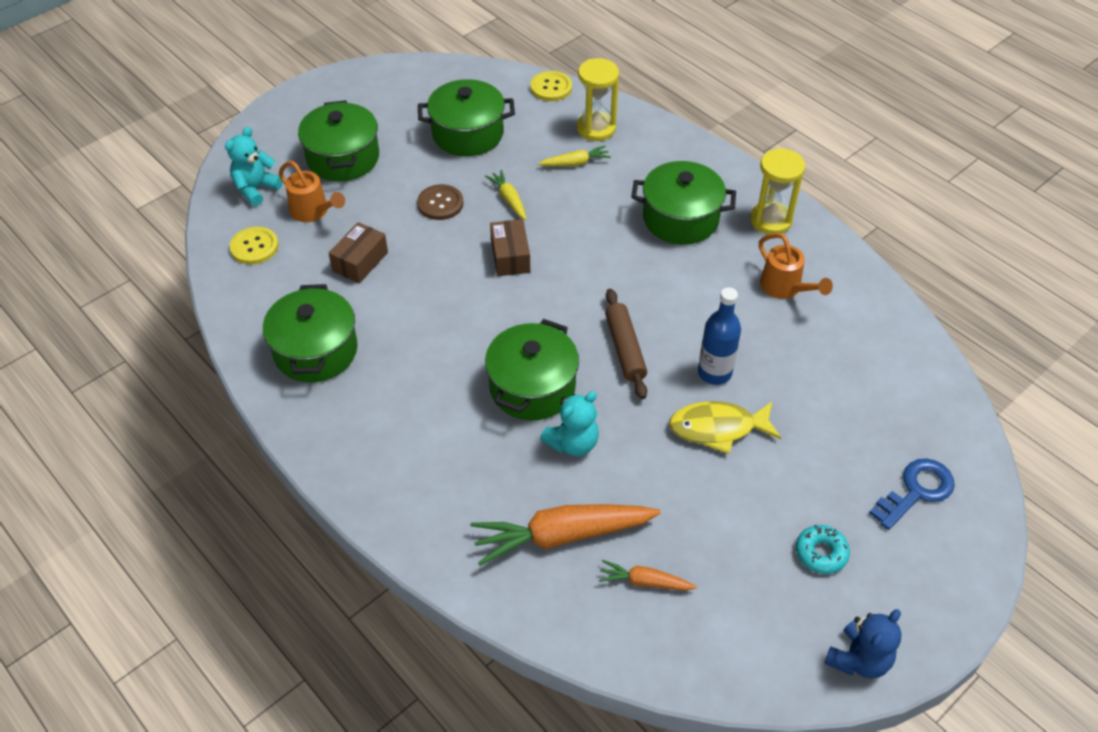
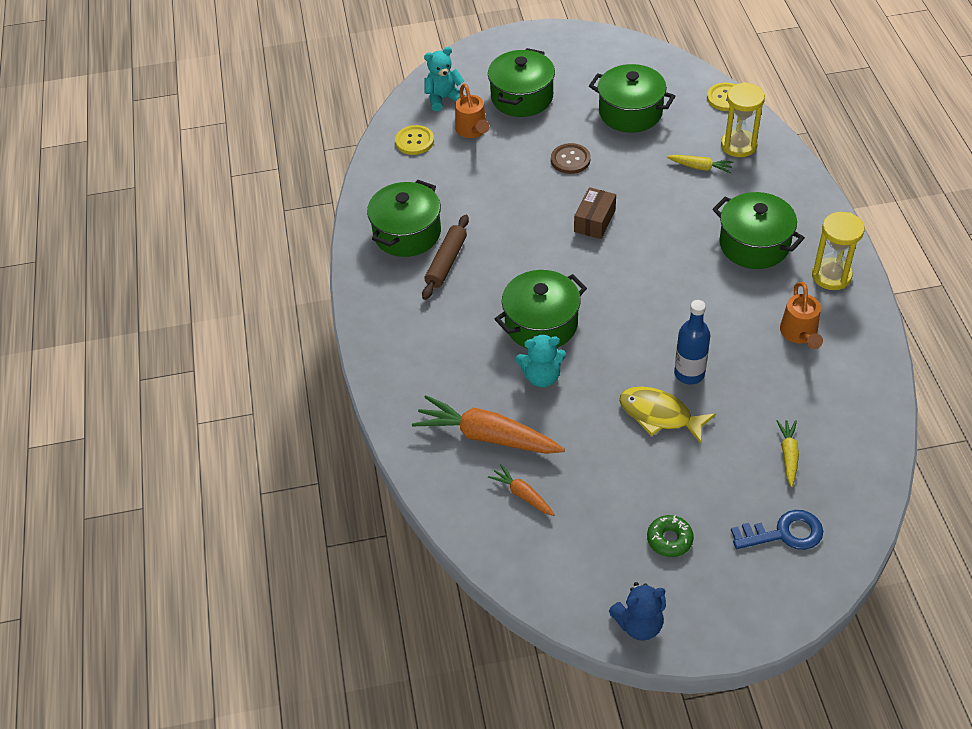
camera: 35 degrees right, 0 degrees up
brown box [329,222,388,284] -> none
yellow carrot [485,170,526,220] -> yellow carrot moved to [776,420,799,487]
brown rolling pin [605,289,647,399] -> brown rolling pin moved to [422,215,469,300]
turquoise donut [796,525,850,574] -> green donut [647,515,694,557]

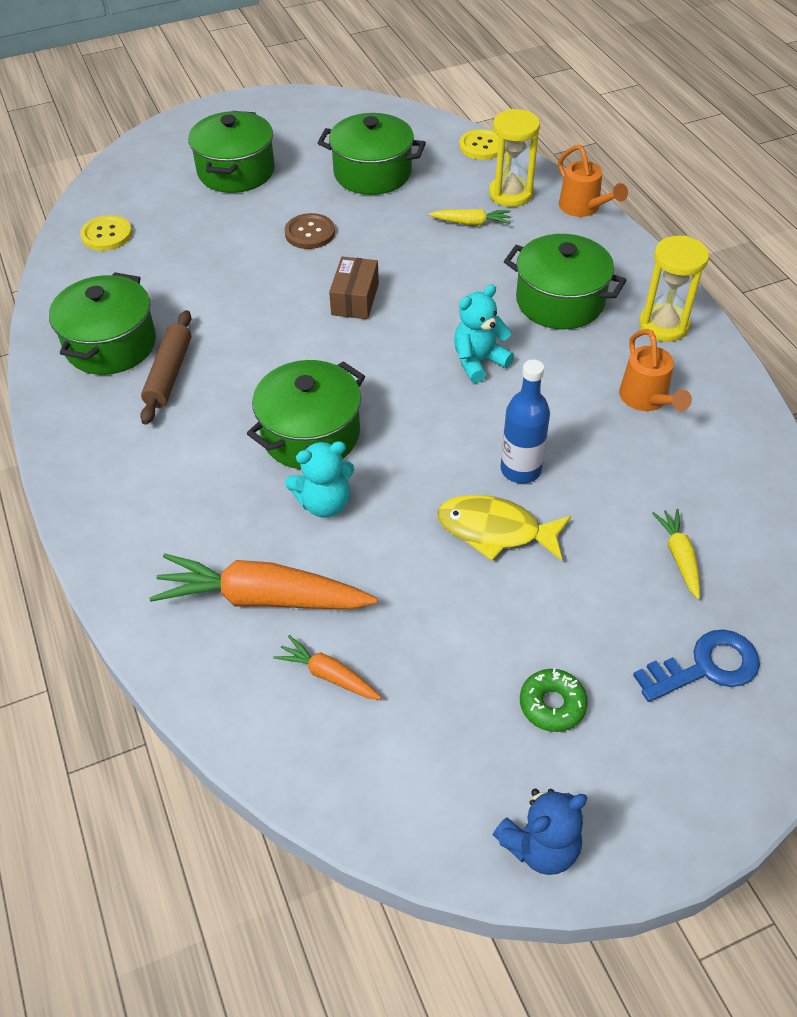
camera: 15 degrees left, 0 degrees up
turquoise teddy bear [424,47,465,111] -> turquoise teddy bear moved to [454,285,514,383]
orange watering can [455,84,490,138] -> orange watering can moved to [558,145,628,217]

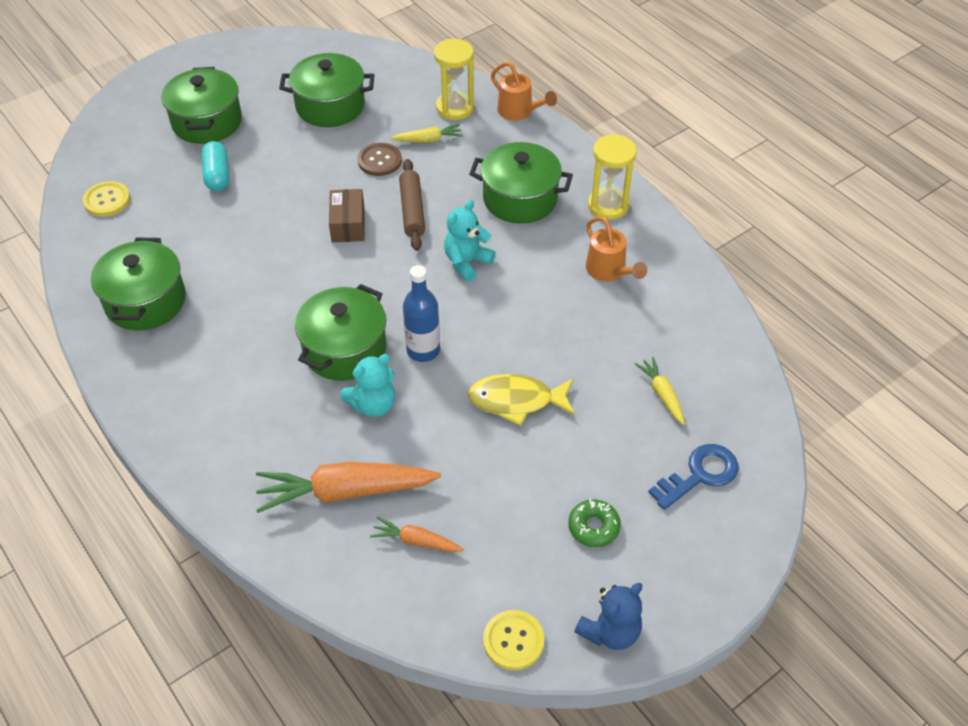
camera: 15 degrees left, 0 degrees up
brown rolling pin [140,310,191,425] -> brown rolling pin moved to [399,159,425,251]
brown button [284,213,335,249] -> brown button moved to [358,143,402,176]
yellow button [459,129,499,160] -> yellow button moved to [483,610,545,670]
blue bottle [501,360,550,483] -> blue bottle moved to [403,265,440,362]
none -> turquoise capsule [201,141,230,191]

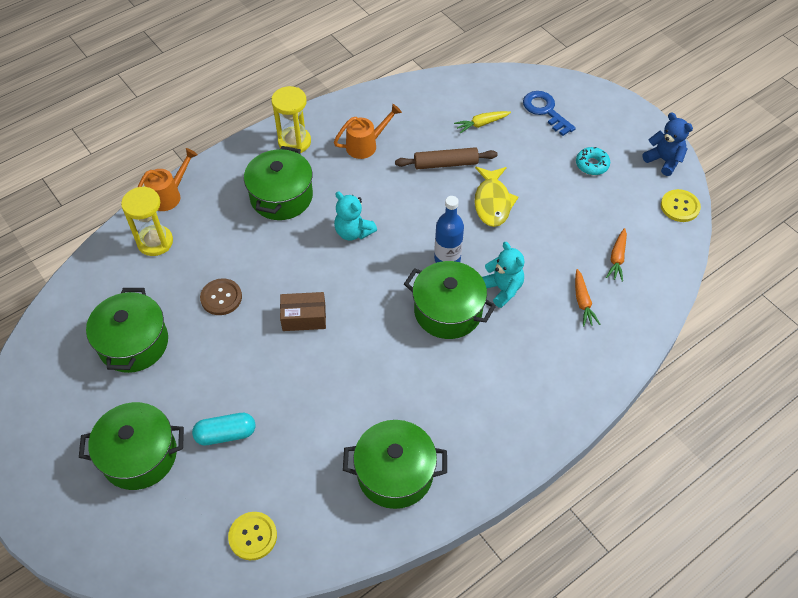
camera: 90 degrees left, 5 degrees up
orange carrot [256,462,441,513] -> orange carrot [575,269,600,327], size x0.50
yellow carrot [391,124,463,142] -> none
brown rolling pin [399,159,425,251] -> brown rolling pin moved to [395,147,498,169]
green donut [568,499,621,547] -> turquoise donut [576,147,610,175]

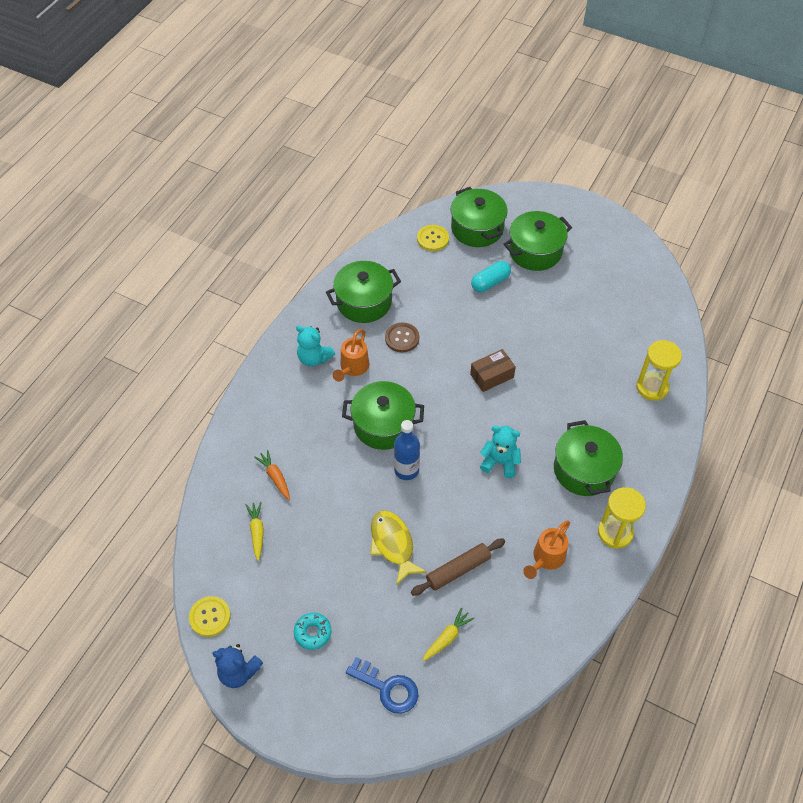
camera: 155 degrees right, 0 degrees up
green pot [86,288,168,373] -> green pot moved to [451,187,507,247]
orange watering can [138,148,198,211] -> orange watering can moved to [333,329,369,382]
brown button [200,278,242,315] -> brown button moved to [385,322,419,352]
turquoise teddy bear [482,242,524,308] -> turquoise teddy bear moved to [296,325,335,367]
orange carrot [606,228,627,281] -> yellow carrot [245,502,264,561]

